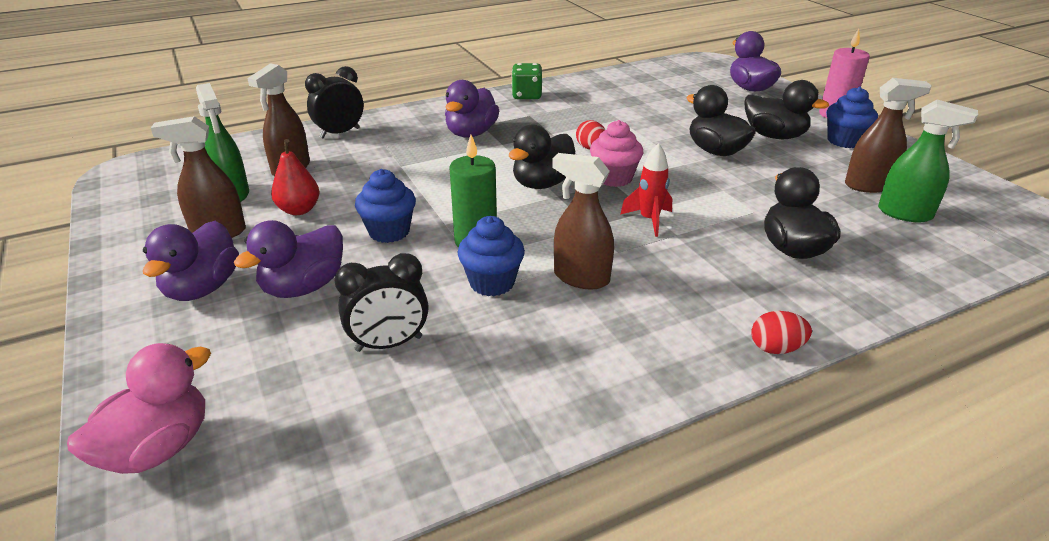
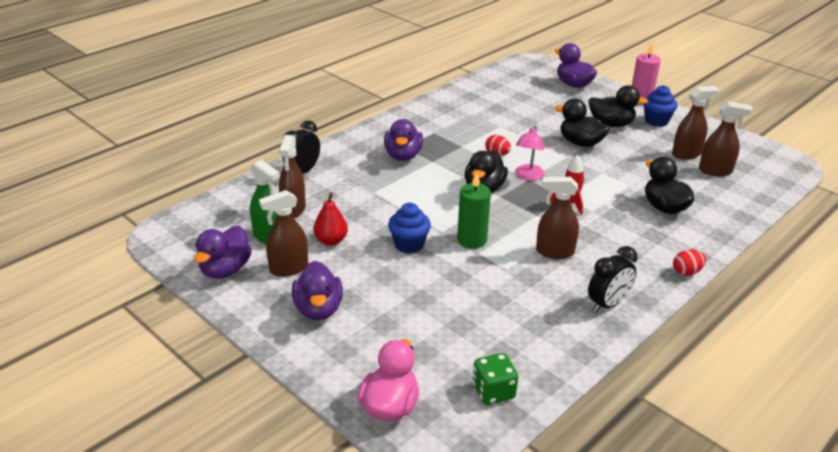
camera: 20 degrees left, 0 degrees up
purple duck [234,220,343,298] -> purple duck moved to [194,225,252,279]
black clock [335,253,428,352] -> black clock moved to [588,246,637,313]
blue cupcake [458,216,525,296] -> none
green dice [512,63,542,99] -> green dice moved to [473,353,518,405]
pink cupcake [590,120,643,187] -> pink lamp [515,125,545,181]
green spray bottle [878,100,978,222] -> brown spray bottle [699,101,753,176]

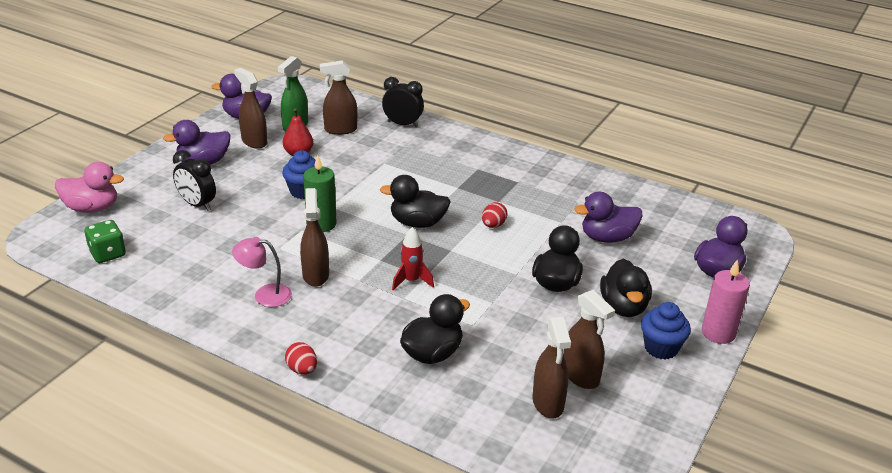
camera: 75 degrees right, 0 degrees up
purple duck [384,119,423,161] -> purple duck moved to [574,192,643,243]
pink lamp [515,125,545,181] -> pink lamp moved to [232,237,292,307]
black clock [588,246,637,313] -> black clock moved to [173,150,216,211]

